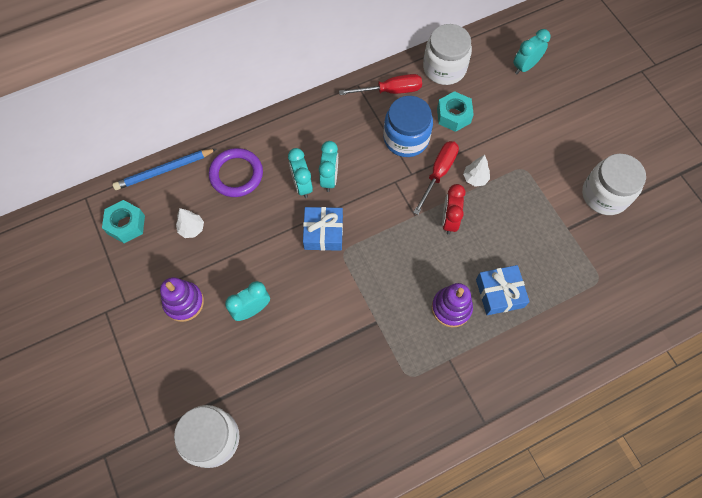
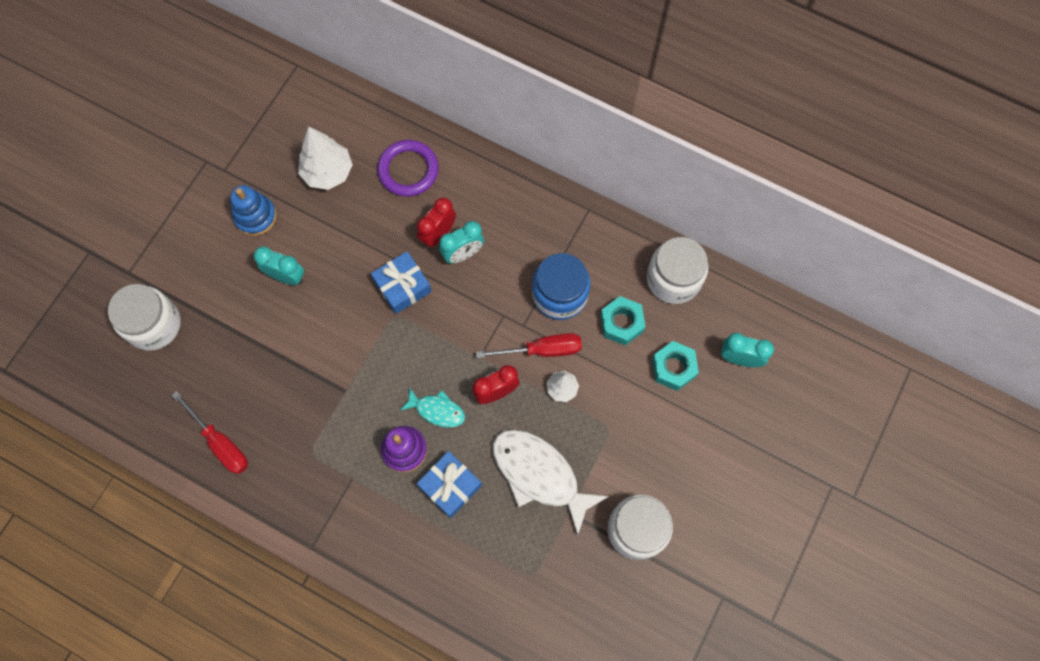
camera: 55 degrees right, 5 degrees up
turquoise nut [102,200,145,243] -> turquoise nut moved to [652,341,699,391]
blue pencil [113,149,216,190] -> none
purple stacking toy [160,277,204,322] -> blue stacking toy [230,185,277,236]
white tree [176,208,204,238] -> white tree [298,126,353,190], size x1.78
turquoise clock [288,148,313,198] -> red clock [417,198,456,248]
red screwdriver [339,74,422,95] -> red screwdriver moved to [172,391,248,474]
none -> turquoise fish [400,387,465,428]
none -> white fish [493,429,609,535]

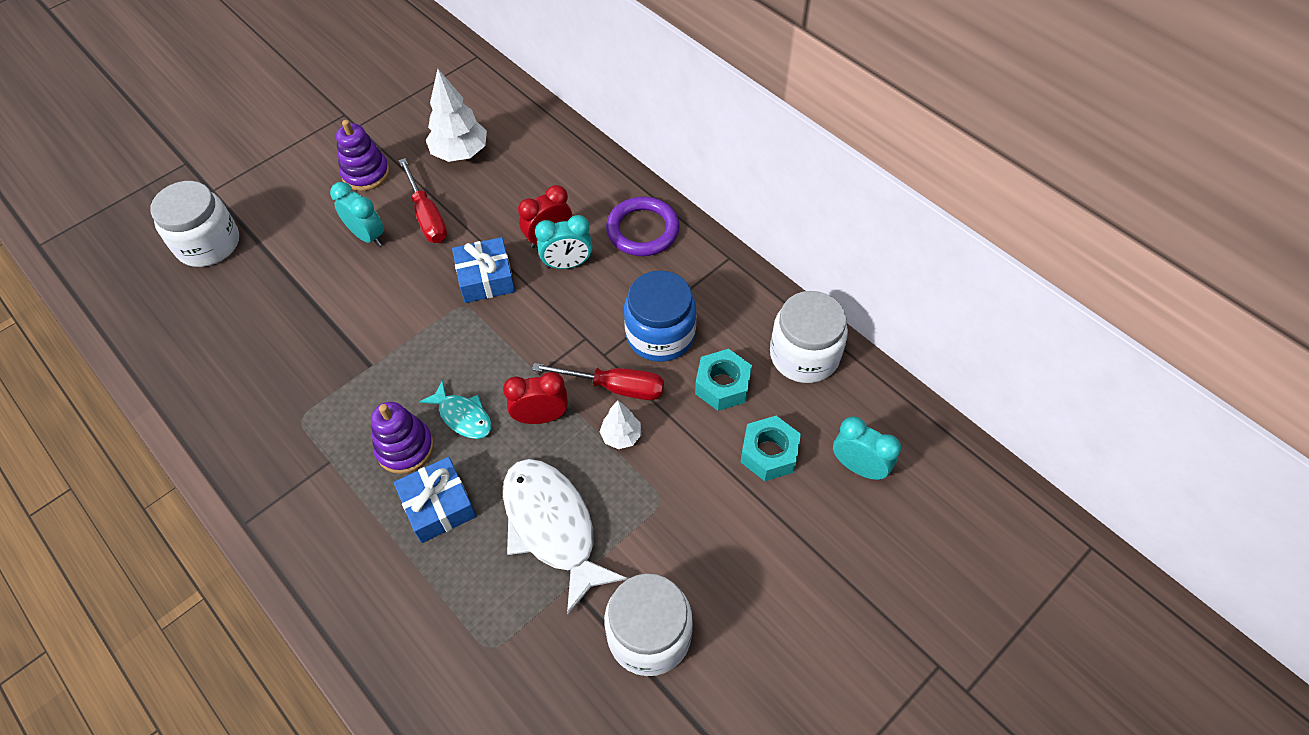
camera: 20 degrees right, 15 degrees down
red screwdriver [172,391,248,474] -> red screwdriver moved to [399,158,447,243]
blue stacking toy [230,185,277,236] -> purple stacking toy [336,120,390,191]
purple ring [377,140,439,197] -> purple ring moved to [606,197,680,256]

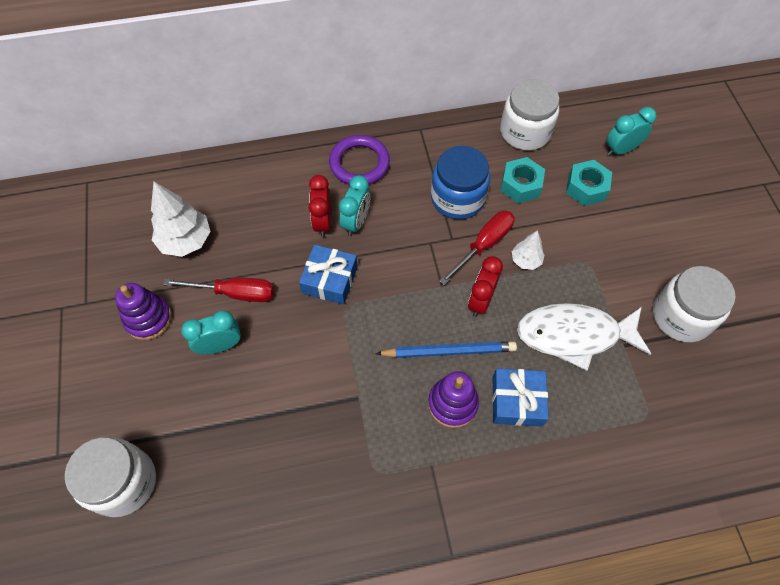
camera: 60 degrees left, 5 degrees up
turquoise fish [419,380,492,439] -> blue pencil [375,341,517,358]

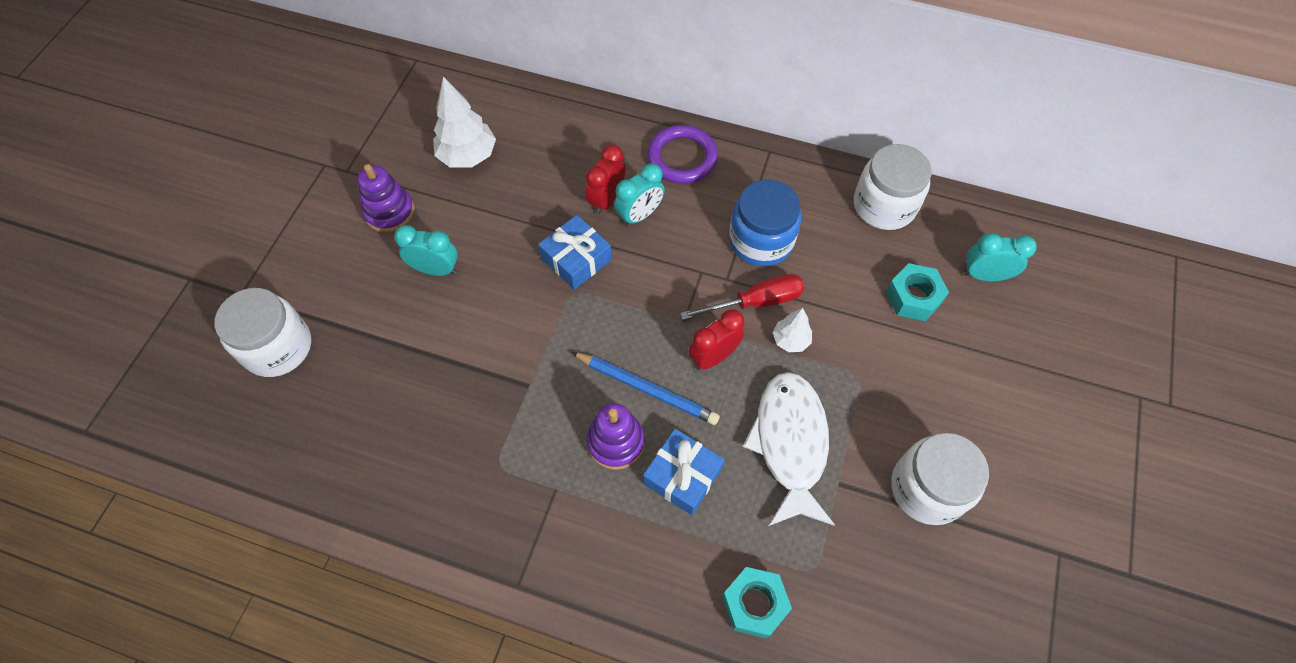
camera: 30 degrees right, 0 degrees up
red screwdriver [163,278,274,302] -> none
turquoise nut [500,157,545,203] -> turquoise nut moved to [722,567,792,638]
white fish [517,303,651,371] -> white fish turned 60 degrees clockwise [743,372,835,526]

